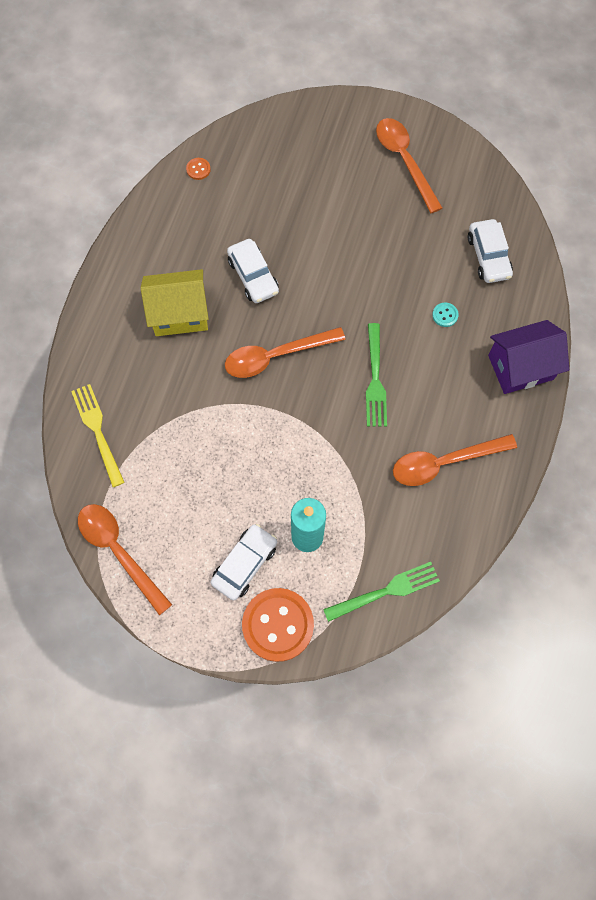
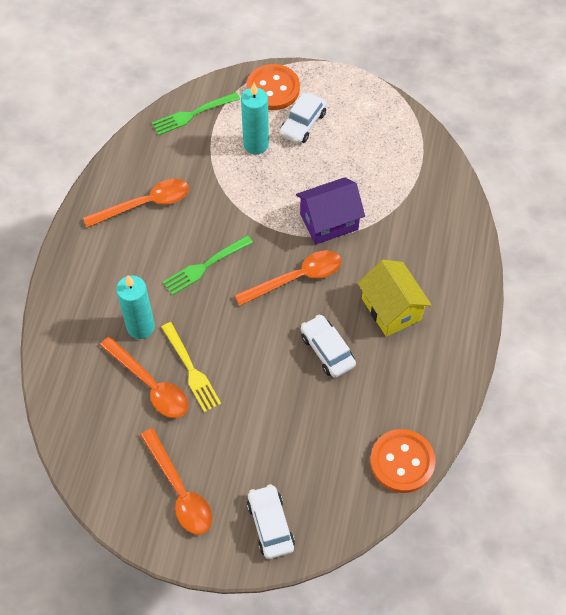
camera: 175 degrees right, 10 degrees down
yellow fork [71,384,125,487] -> yellow fork moved to [161,322,221,412]
orange spoon [78,504,172,615] -> orange spoon moved to [100,336,189,418]
yellow house [141,269,209,336] -> yellow house turned 75 degrees clockwise [358,260,431,337]
orange button [186,158,211,180] -> orange button [370,429,436,493], size x2.48
green fork [366,323,387,426] -> green fork turned 120 degrees counterclockwise [163,235,253,295]
turquoise button [432,303,459,327] -> turquoise candle [116,275,155,339]
white car [468,219,513,283] -> white car moved to [247,484,295,559]
purple house [488,320,569,394] -> purple house moved to [296,177,365,245]

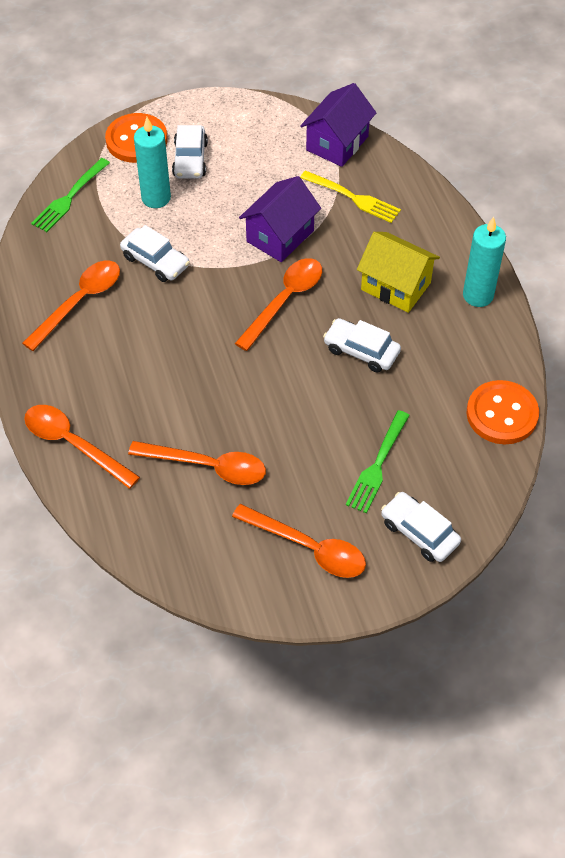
camera: 30 degrees left, 5 degrees down
turquoise candle [116,275,155,339] -> turquoise candle moved to [463,217,506,307]
yellow fork [161,322,221,412] -> yellow fork moved to [300,171,401,223]
green fork [163,235,253,295] -> green fork moved to [346,410,410,513]
none -> orange spoon [24,405,140,489]
none -> white car [120,225,190,282]
none -> purple house [300,83,376,167]

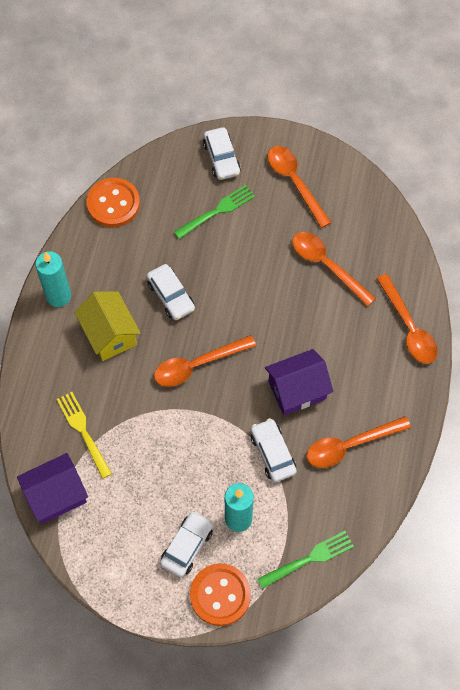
camera: 150 degrees left, 10 degrees up
purple house [239,176,321,262] -> purple house moved to [265,349,333,415]

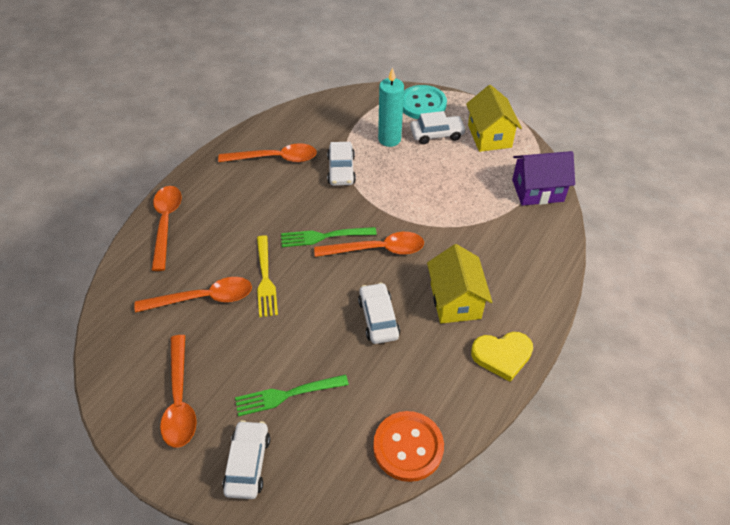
camera: 160 degrees left, 15 degrees down
turquoise candle [35,251,71,307] -> yellow heart [471,332,533,382]
yellow fork [57,392,112,479] -> yellow fork moved to [257,235,278,317]
white car [160,511,213,577] -> white car turned 150 degrees counterclockwise [410,111,466,144]
orange button [190,564,251,626] -> turquoise button [403,85,447,119]
green fork [258,531,354,589] -> green fork moved to [281,227,377,247]
purple house [265,349,333,415] -> none
orange spoon [292,232,376,307] -> orange spoon turned 75 degrees counterclockwise [134,277,252,313]
none -> yellow house [466,85,522,152]

